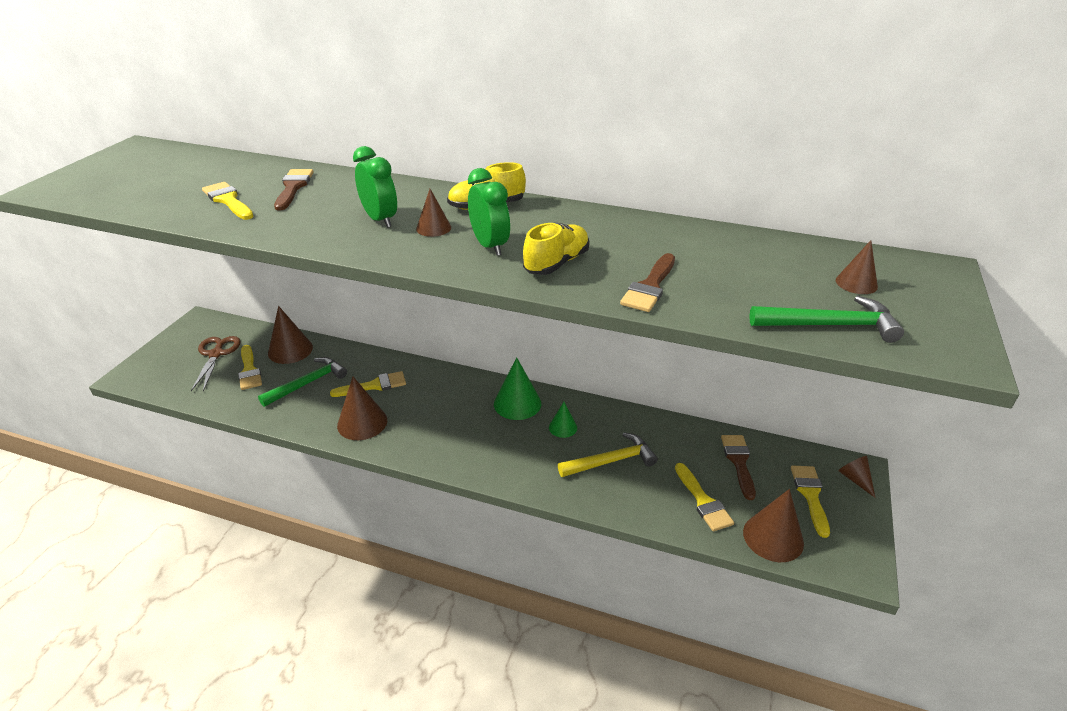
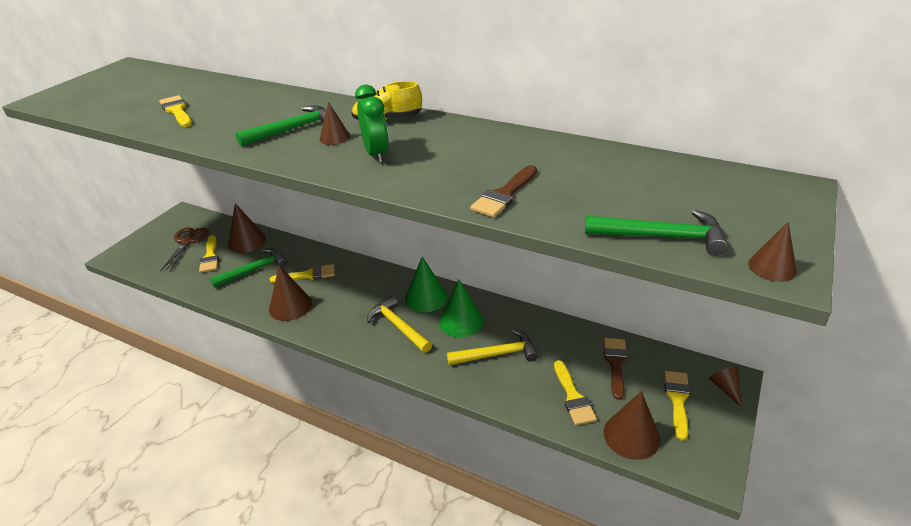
camera: 10 degrees right, 0 degrees up
brown brush [274,169,314,211] -> none
green clock [353,146,397,228] -> green hammer [235,105,326,147]
yellow shoe [523,223,590,275] -> none
green cone [549,402,577,438] -> green cone [439,280,484,337], size x1.74
brown cone [836,240,878,294] -> brown cone moved to [748,222,797,282]
none -> yellow hammer [367,296,432,353]

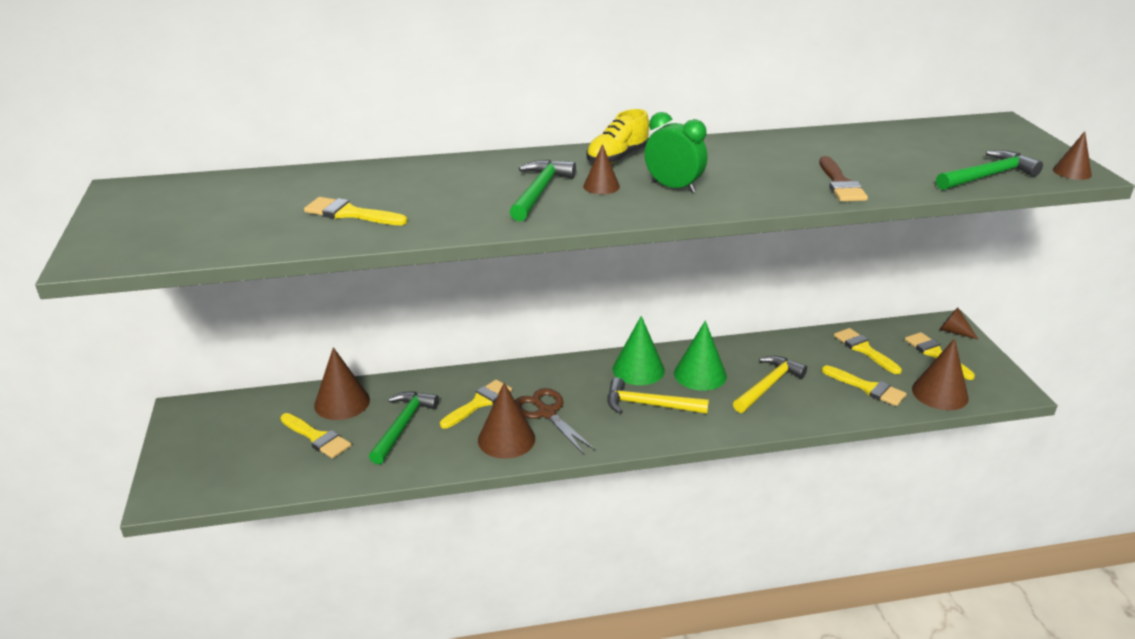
camera: 40 degrees left, 5 degrees down
brown scissors [160,227,209,271] -> brown scissors moved to [515,388,595,454]
brown brush [604,338,627,400] -> yellow brush [834,328,902,374]

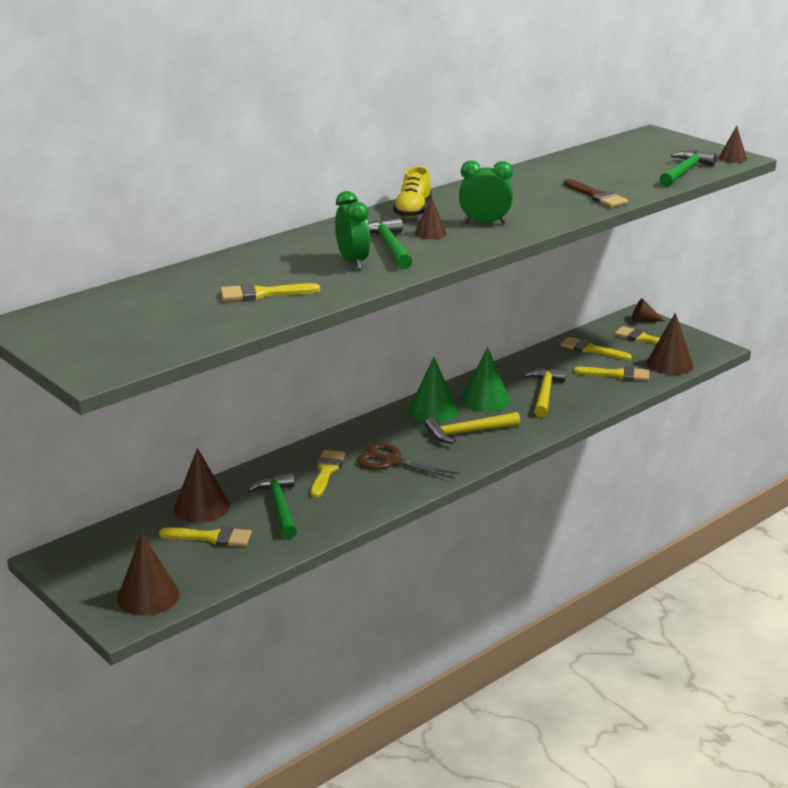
camera: 30 degrees left, 5 degrees down
brown cone [478,383,535,459] -> brown cone moved to [117,533,180,616]
none -> green clock [335,191,370,269]

